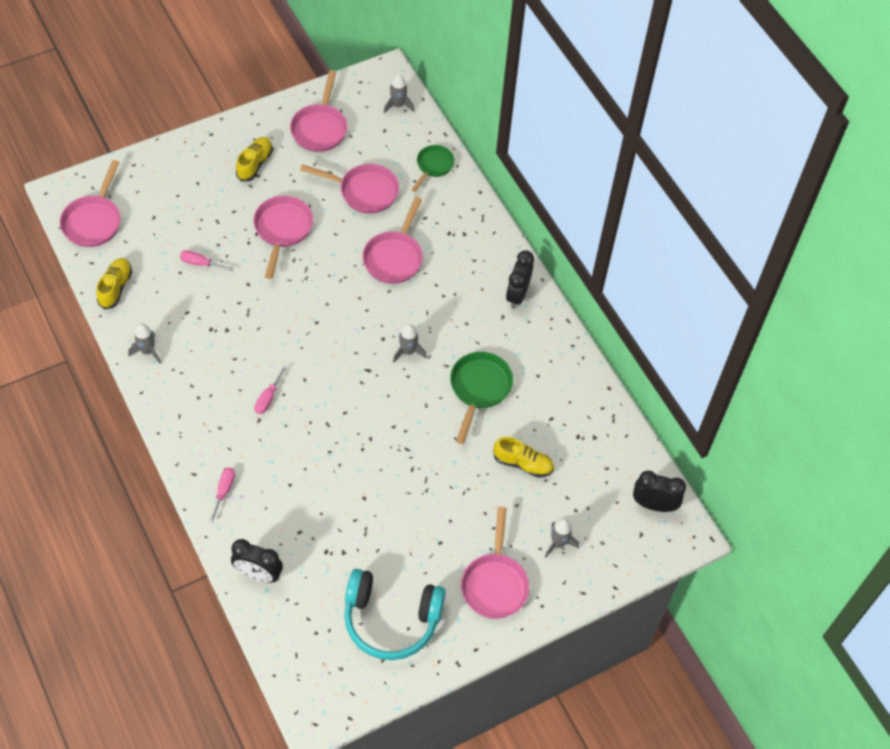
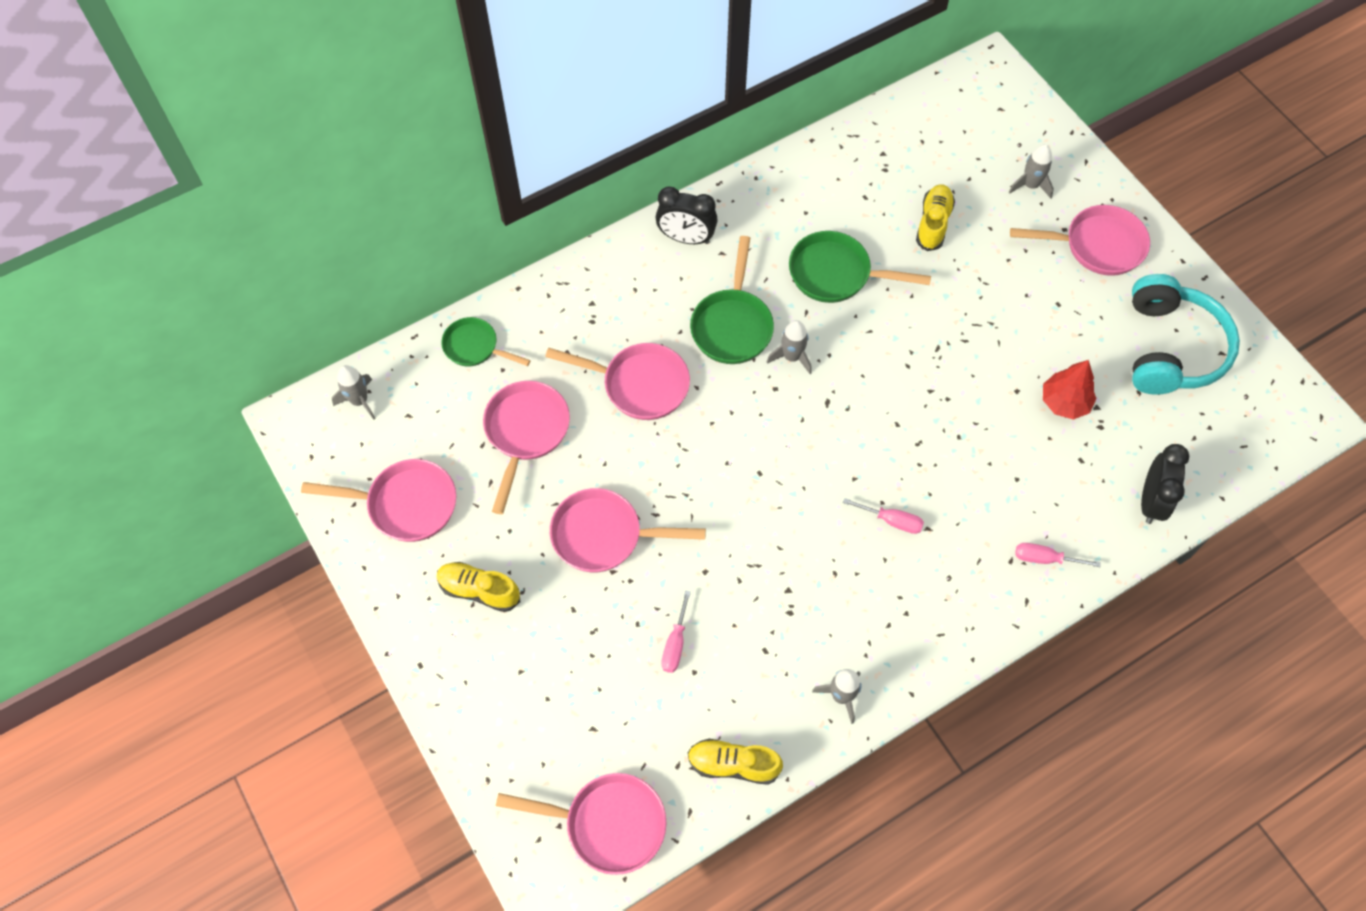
camera: 90 degrees left, 5 degrees up
black clock [633,471,686,512] -> none
none -> green pan [690,236,774,364]
none -> red tree [1043,360,1097,420]

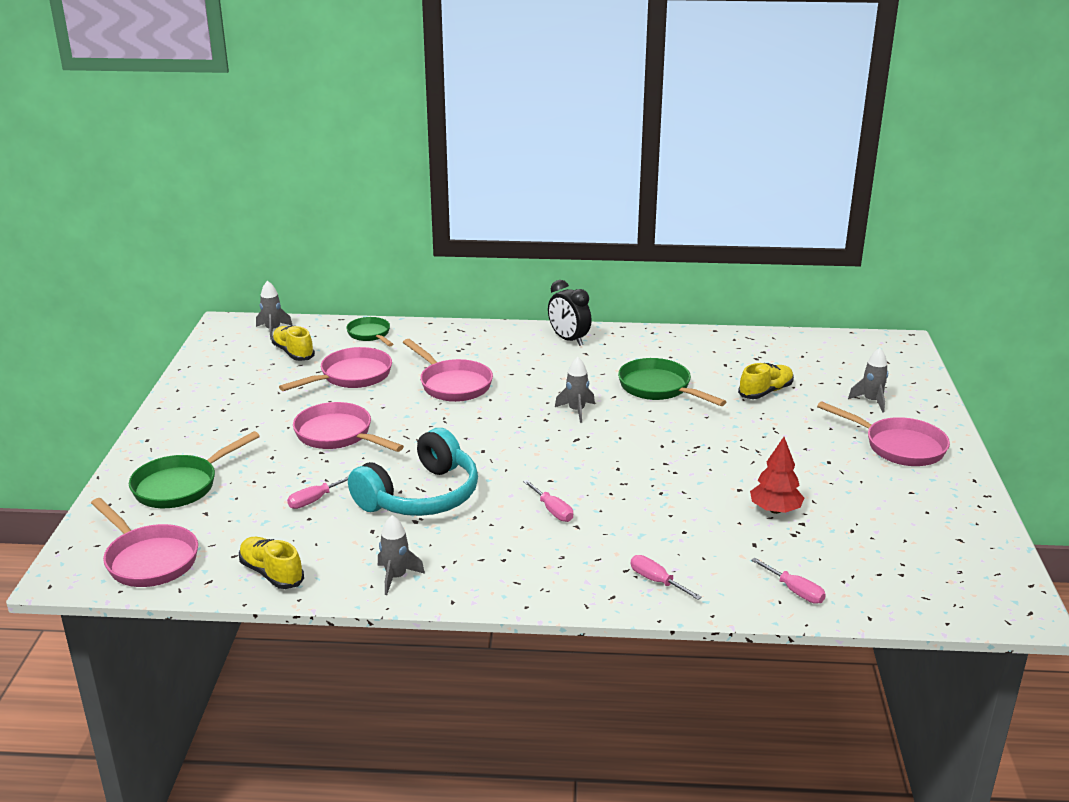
camera: 35 degrees right, 35 degrees down
pink pan [301,459,456,542] -> none
yellow shoe [437,562,520,612] -> yellow shoe moved to [271,326,315,361]
green pan [690,236,774,364] -> green pan moved to [129,431,260,508]
turquoise headphones [1132,274,1240,395] -> turquoise headphones moved to [348,428,478,516]
black clock [1141,444,1189,524] -> pink screwdriver [751,558,826,604]

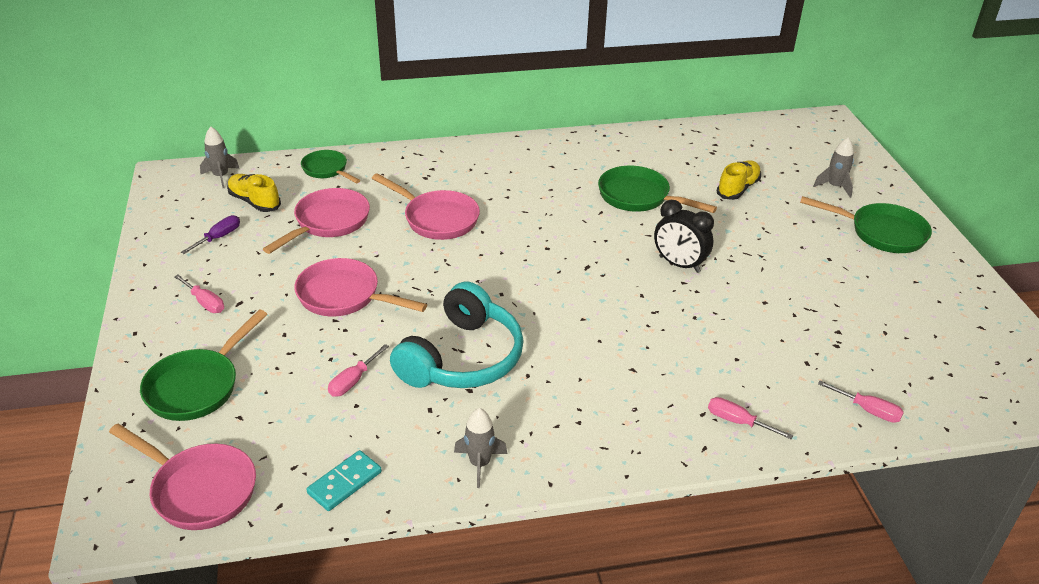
camera: 15 degrees left, 10 degrees up
yellow shoe [239,537,304,589] -> turquoise domino [306,450,382,511]
pink screwdriver [523,480,573,522] -> pink screwdriver moved to [174,275,224,313]
black clock [548,280,592,346] -> black clock moved to [654,200,714,273]
grey rocket [555,357,595,423] -> none
red tree [750,437,804,514] -> none
pink pan [817,401,950,466] -> green pan [800,196,932,253]
none -> purple screwdriver [181,215,240,254]

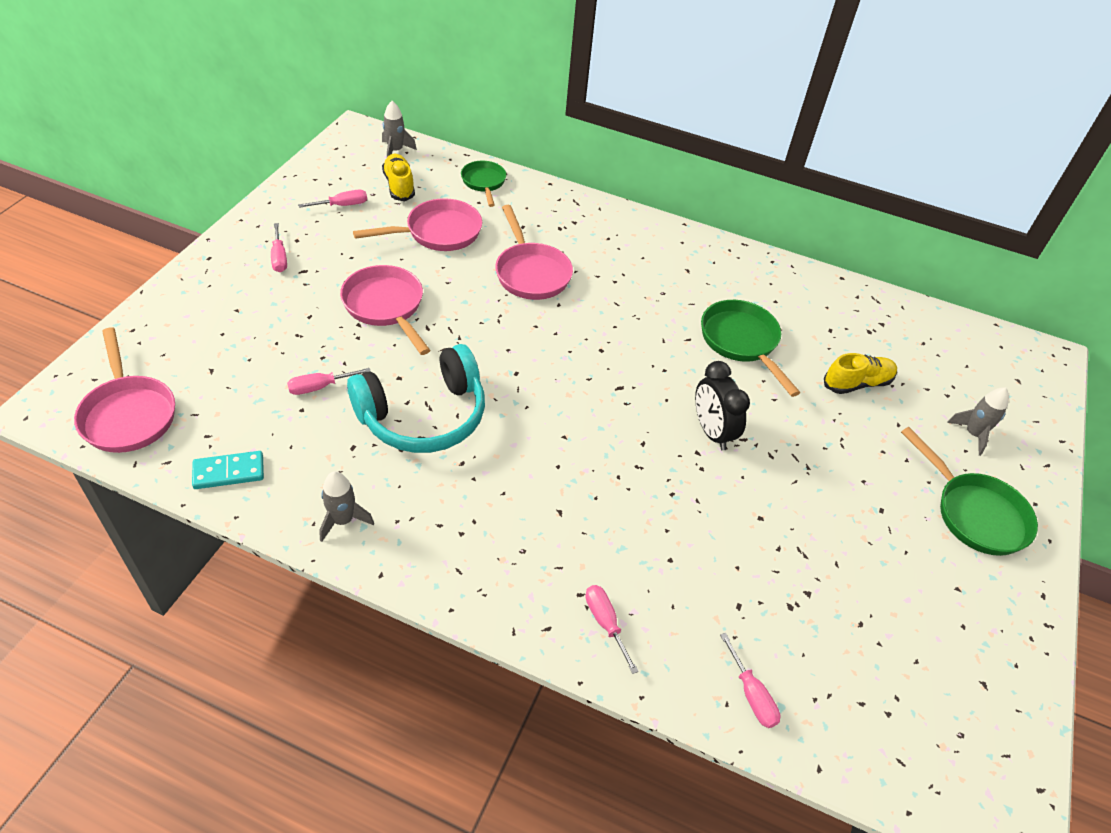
camera: 30 degrees right, 10 degrees up
green pan [140,310,267,421] -> none
purple screwdriver [181,215,240,254] -> pink screwdriver [298,190,367,208]

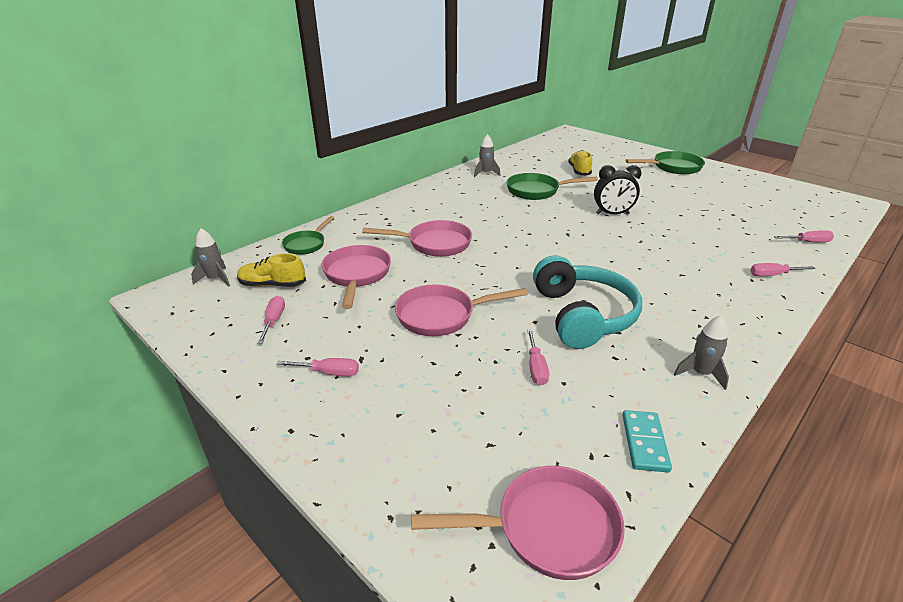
camera: 65 degrees left, 15 degrees down
green pan [461,161,506,207] -> green pan turned 75 degrees counterclockwise [282,216,334,255]
grey rocket [947,387,1009,456] -> grey rocket moved to [474,134,500,177]

